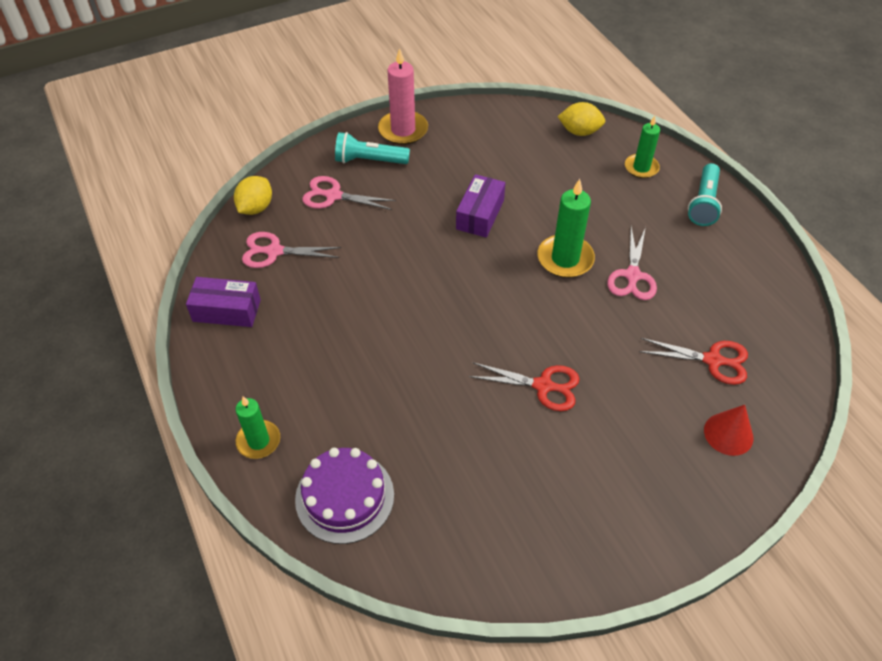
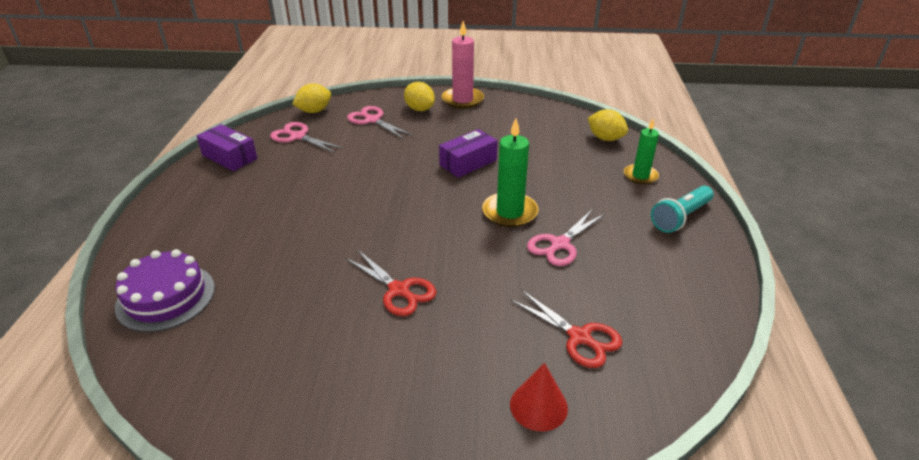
camera: 30 degrees right, 15 degrees down
green candle [235,396,280,459] -> none
turquoise flashlight [335,132,410,164] -> yellow lemon [404,82,435,111]

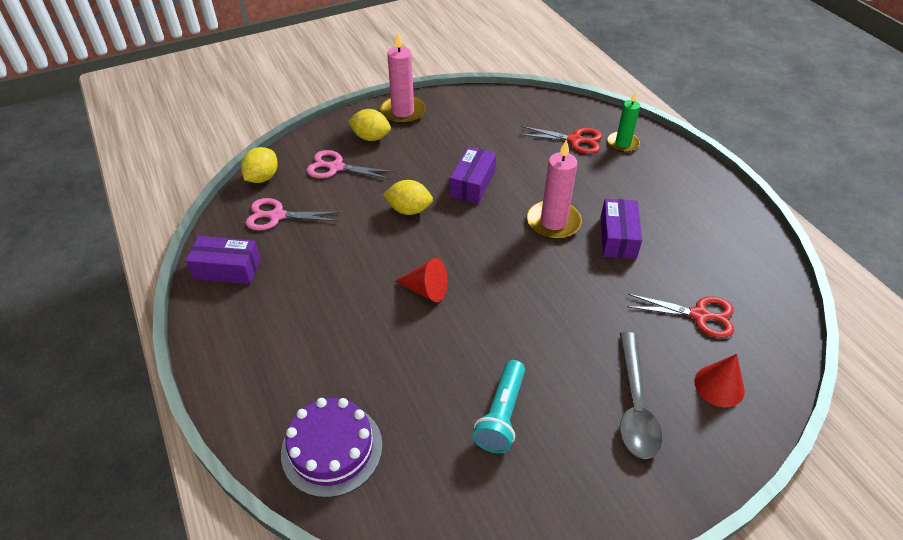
camera: 30 degrees left, 10 degrees up
red scissors [345,250,436,316] -> red scissors moved to [519,126,602,154]
green candle [482,118,539,227] -> pink candle [527,139,582,239]
pink scissors [527,210,605,266] -> purple box [601,198,642,259]
yellow lemon [588,109,628,141] -> yellow lemon moved to [383,180,433,215]
turquoise flashlight [651,186,714,233] -> turquoise flashlight moved to [472,360,525,453]
none -> red cone [394,258,448,302]
none -> grey spoon [620,332,662,459]

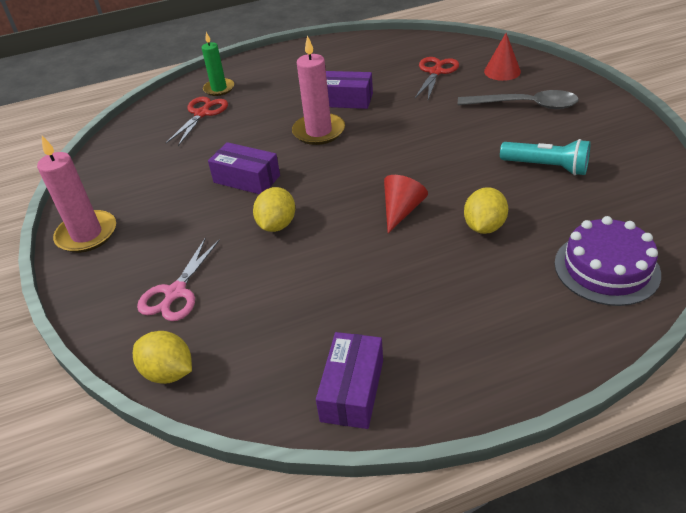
camera: 80 degrees left, 5 degrees down
pink scissors [246,198,341,231] -> none
yellow lemon [348,109,391,141] -> yellow lemon moved to [464,187,508,234]

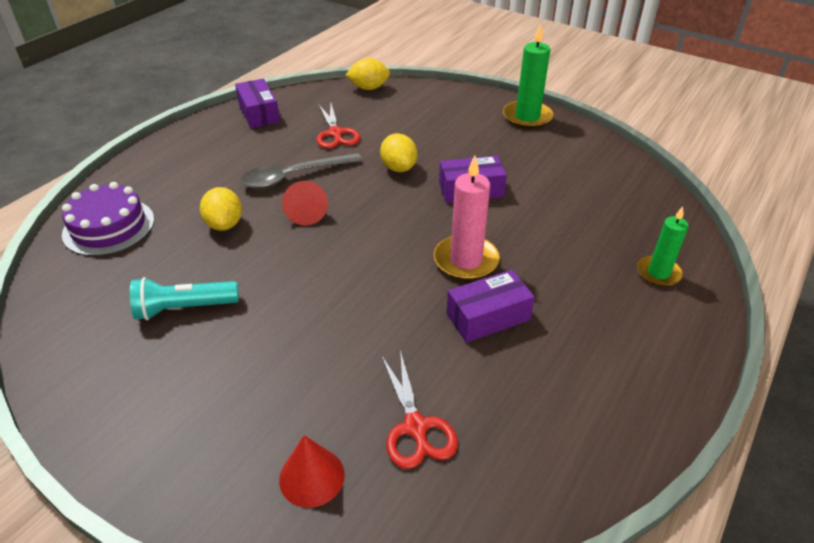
camera: 140 degrees right, 0 degrees up
pink candle [37,136,116,253] -> green candle [503,24,554,129]
pink scissors [137,237,220,321] -> none
red scissors [166,97,228,146] -> red scissors moved to [316,103,361,149]
grey spoon [458,90,579,109] -> grey spoon moved to [240,153,363,189]

